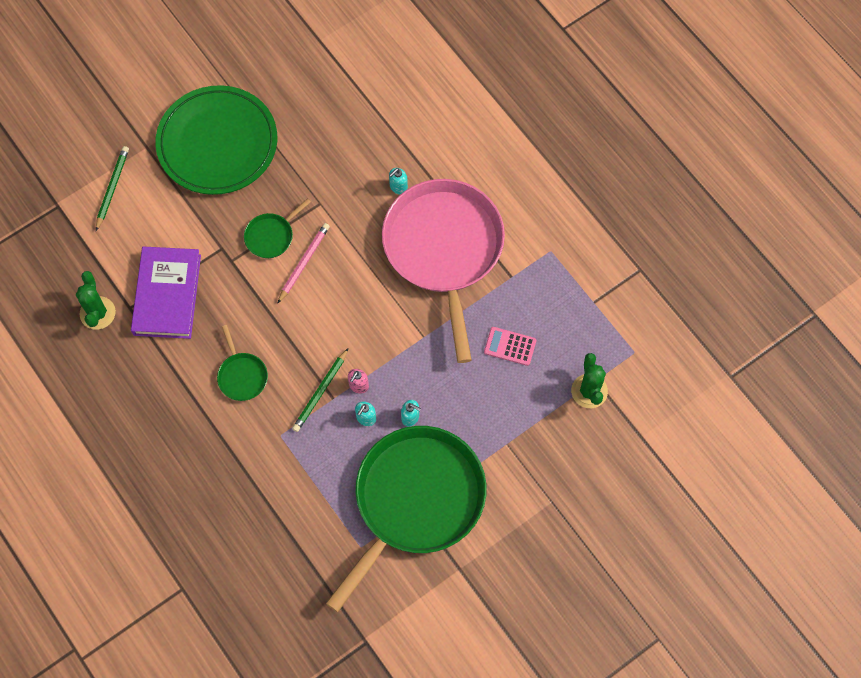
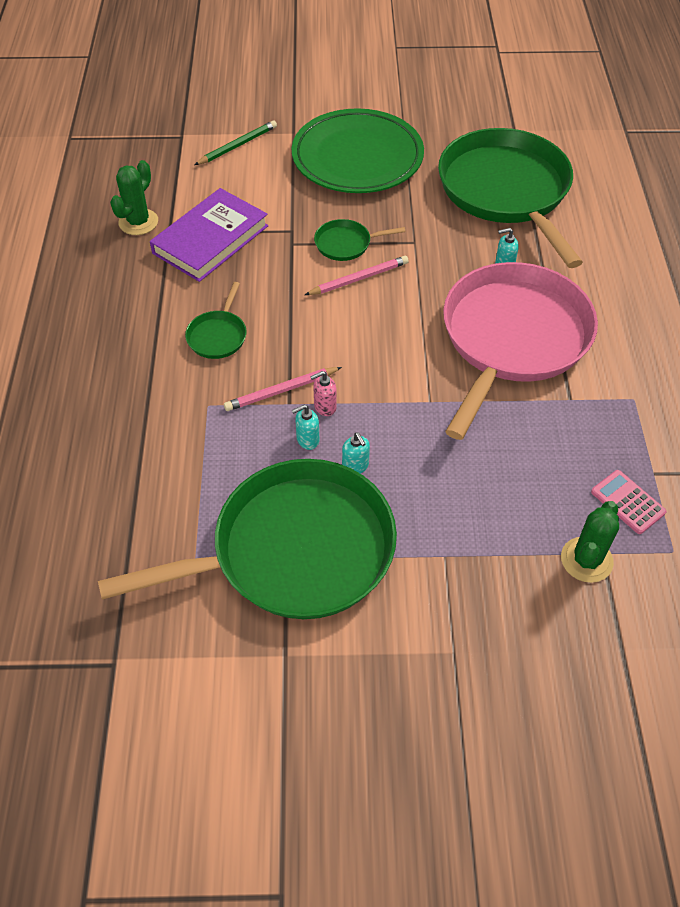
camera: 35 degrees right, 15 degrees down
green pencil [292,348,348,432] -> pink pencil [224,367,342,411]
pink calculator [484,327,536,366] -> pink calculator moved to [591,470,666,534]
none -> green pan [438,128,583,268]

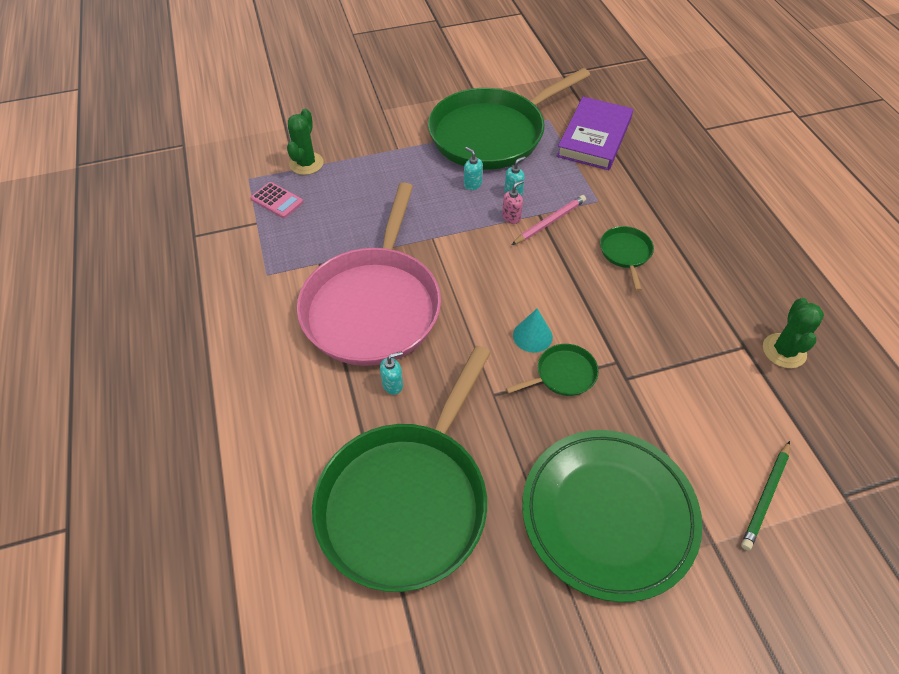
camera: 165 degrees right, 0 degrees up
purple book [150,188,268,282] -> purple book moved to [557,97,633,170]
pink pencil [305,256,409,295] -> turquoise cone [513,308,553,353]
green pan [438,128,583,268] -> green pan turned 60 degrees clockwise [312,346,491,592]

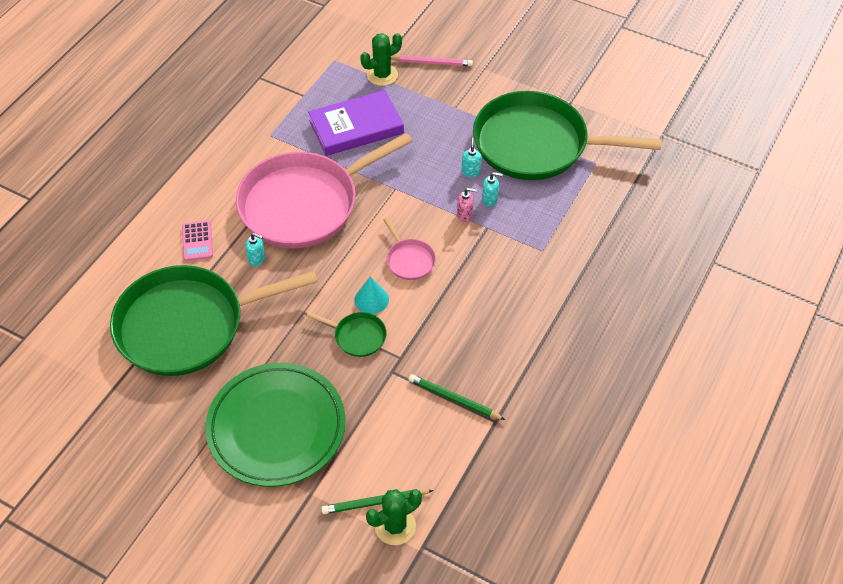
camera: 45 degrees right, 0 degrees up
pink calculator [250,182,303,218] -> pink calculator moved to [182,221,213,261]
pink pencil [512,195,586,245] -> pink pencil moved to [391,55,473,66]
purple book [557,97,633,170] -> purple book moved to [308,90,404,156]
green pan [600,226,654,291] -> none
green cactus [763,298,824,368] -> green cactus moved to [366,489,422,545]
none -> pink pan [383,217,436,280]
none -> green pencil [408,374,505,420]

